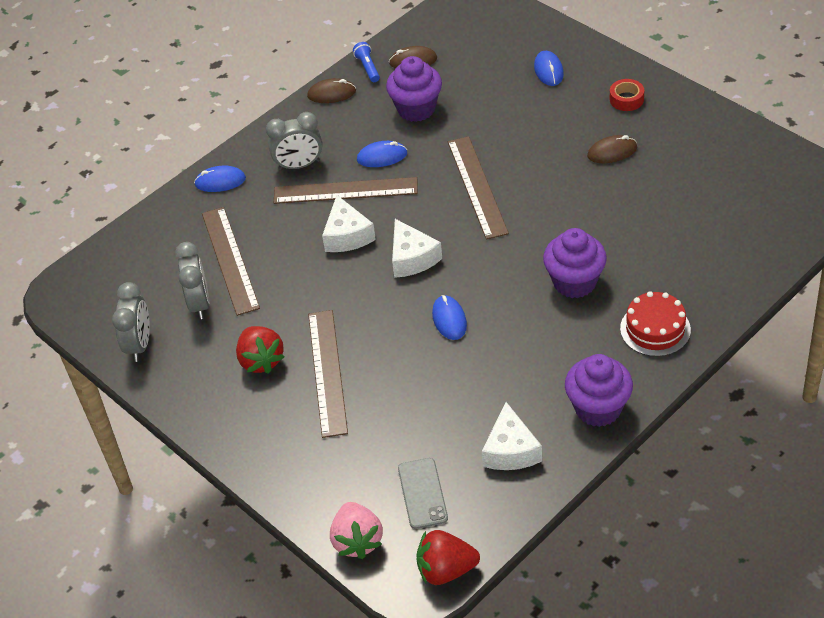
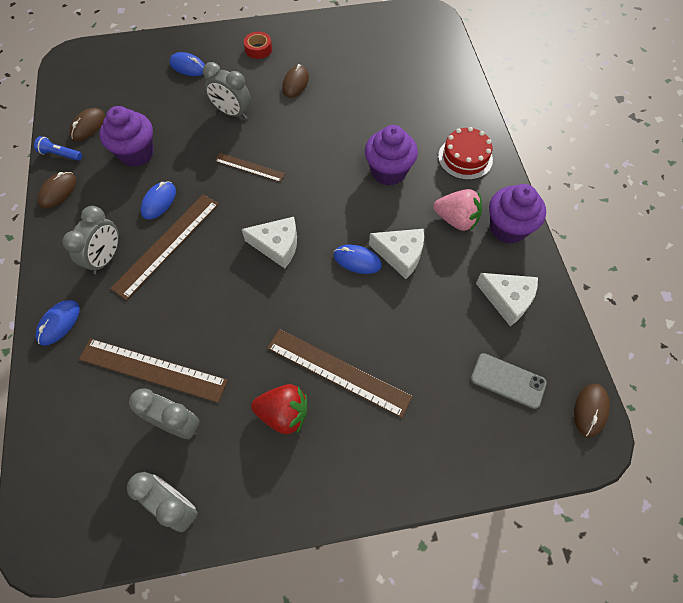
camera: 60 degrees left, 15 degrees up
white cheese [322,195,376,252] -> white cheese moved to [369,229,424,279]
pink strawberry [330,502,383,559] -> pink strawberry moved to [433,189,482,231]
red strawberry [416,530,480,585] -> brown mouse [574,384,610,438]
brown ruler [448,136,509,240] -> brown ruler [215,153,285,182], size x0.58
none -> grey clock [203,62,251,119]

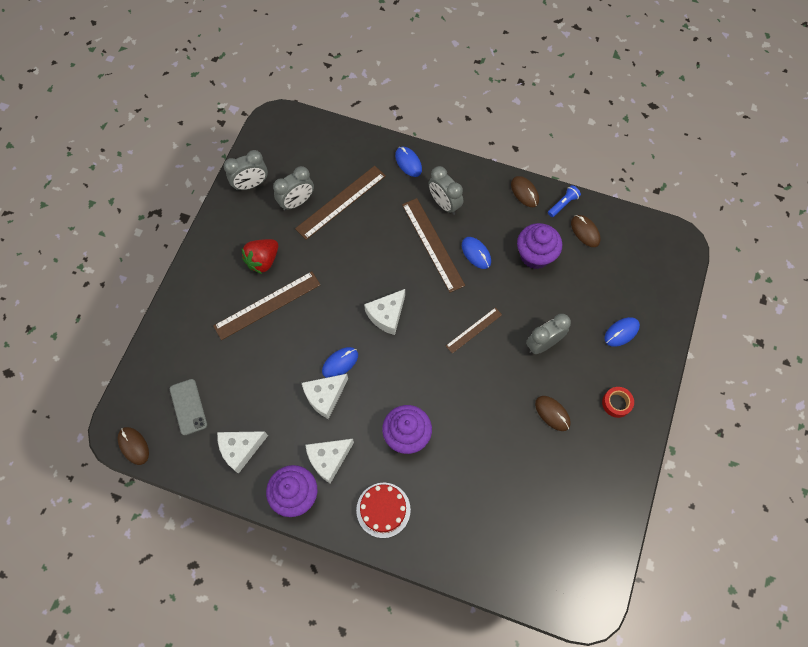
camera: 120 degrees right, 5 degrees up
pink strawberry [433,189,482,231] -> white cheese [305,439,354,484]
grey phone [471,353,547,409] -> grey phone turned 75 degrees counterclockwise [170,379,207,435]

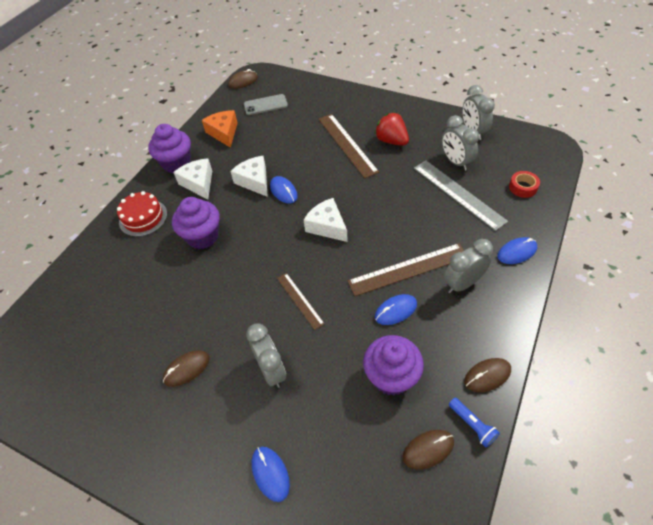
camera: 100 degrees right, 15 degrees down
white cheese [217,431,268,474] -> orange cheese [202,110,238,148]
brown ruler [295,166,386,240] -> grey ruler [414,161,508,231]
red tape [602,387,634,418] -> red tape moved to [509,171,540,198]

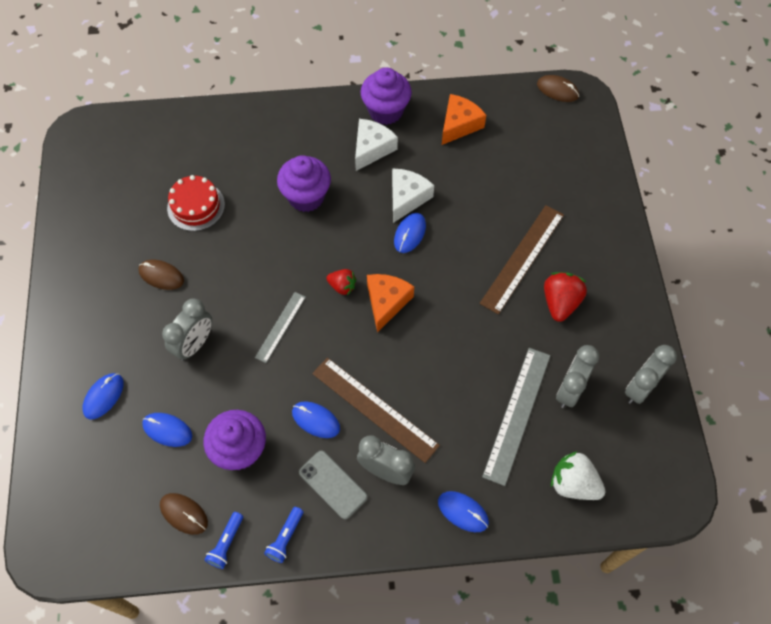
camera: 55 degrees right, 10 degrees up
red cake [117,191,167,237] -> red cake moved to [167,175,225,231]
grey phone [244,94,288,115] -> grey phone moved to [299,451,368,519]
brown ruler [277,273,325,330] -> grey ruler [255,292,306,363]
white cheese [304,198,348,242] -> orange cheese [367,274,414,333]
brown mouse [464,358,511,392] -> blue flashlight [264,507,303,563]
red tape [509,171,540,198] -> white strawberry [551,451,605,500]
none -> blue mouse [142,413,192,447]
none -> red strawberry [326,269,356,295]

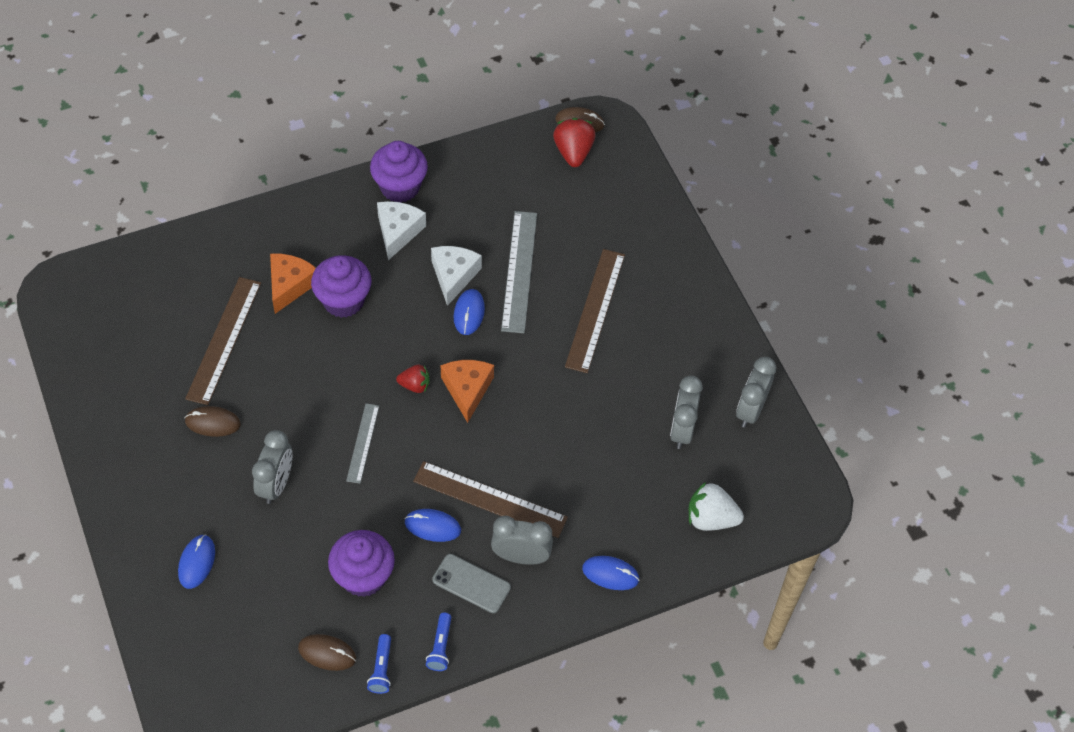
camera: 20 degrees left, 5 degrees down
blue mouse [142,413,192,447] -> none
red cake [167,175,225,231] -> brown ruler [185,277,261,405]
orange cheese [442,94,486,145] -> orange cheese moved to [270,254,316,314]
grey ruler [482,348,550,486] -> grey ruler moved to [501,211,537,333]
red strawberry [544,272,587,322] -> red strawberry moved to [553,118,595,167]

